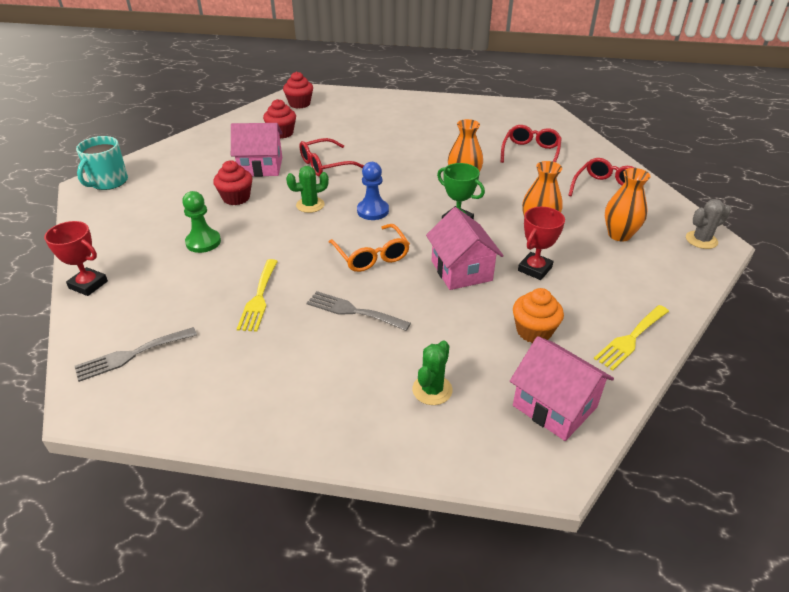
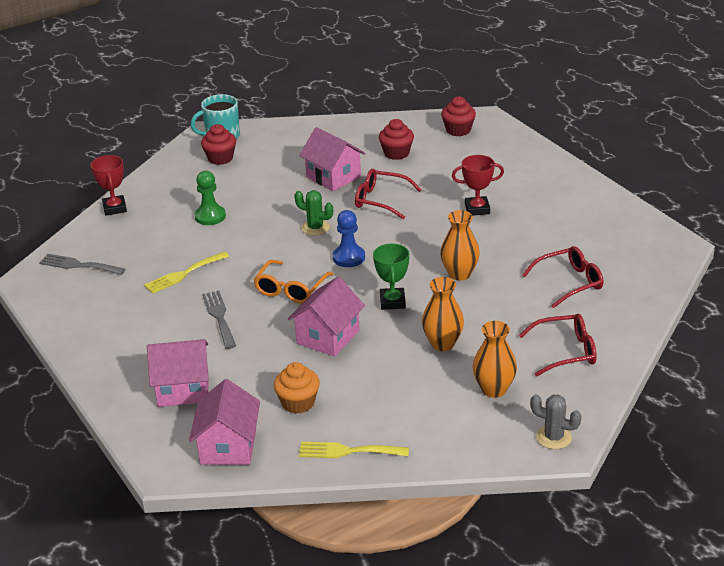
camera: 50 degrees right, 5 degrees down
red cupcake [213,160,253,205] -> red cupcake moved to [201,124,236,165]
green cactus [412,340,452,405] -> pink house [147,339,209,407]
red trophy [518,207,565,280] -> red trophy moved to [452,155,504,216]

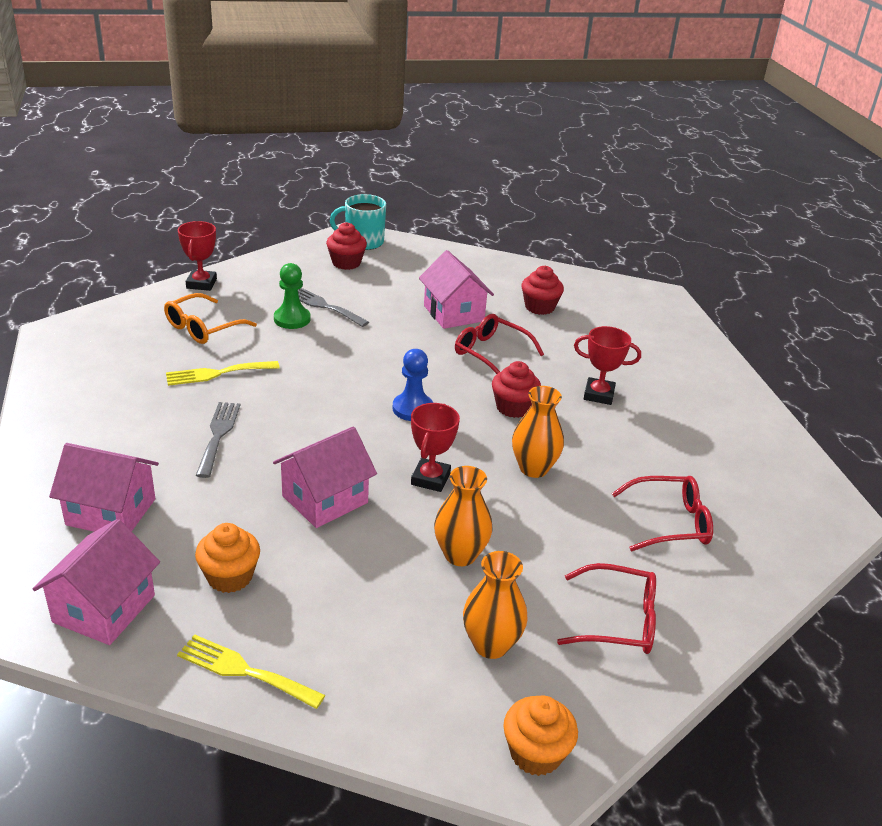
camera: 15 degrees right, 0 degrees up
grey fork [39,254,125,275] -> grey fork moved to [298,288,369,327]
orange glasses [254,260,333,304] -> orange glasses moved to [164,293,257,344]
green cactus [294,190,333,236] -> none
green trophy [373,243,409,310] -> red trophy [411,403,460,492]
red cupcake [441,96,476,136] -> red cupcake moved to [492,361,541,418]
grey cactus [530,394,581,449] -> orange cupcake [503,696,578,776]

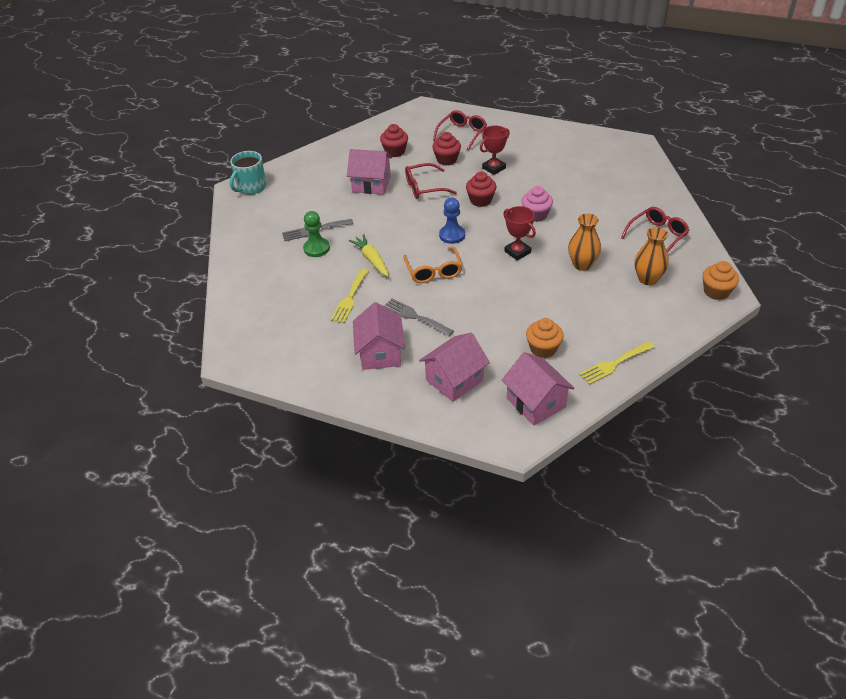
camera: 50 degrees left, 10 degrees up
orange glasses [164,293,257,344] -> orange glasses moved to [403,247,462,283]
red trophy [178,221,217,291] -> none
pink house [273,426,377,528] -> pink house moved to [353,302,405,370]
red cupcake [326,222,367,270] -> red cupcake moved to [432,132,461,166]
orange vase [512,386,564,478] -> pink cupcake [521,186,553,222]
red glasses [611,476,713,551] -> red glasses moved to [433,110,487,151]
none -> yellow carrot [349,234,389,277]

